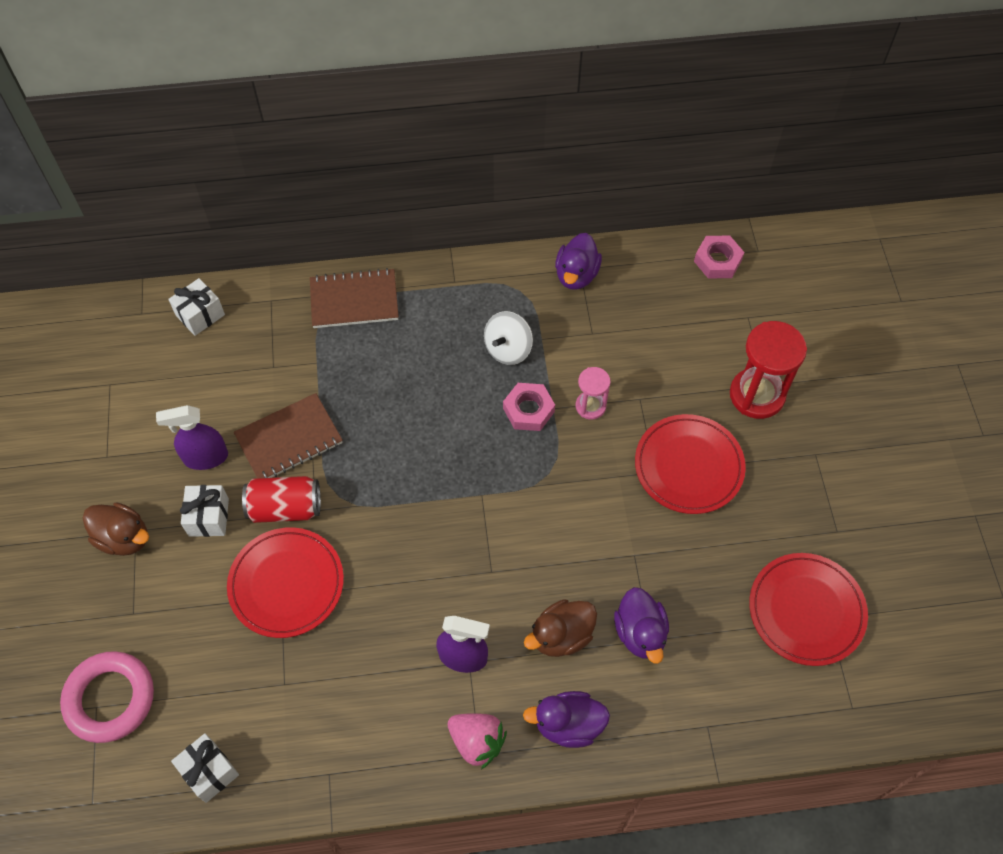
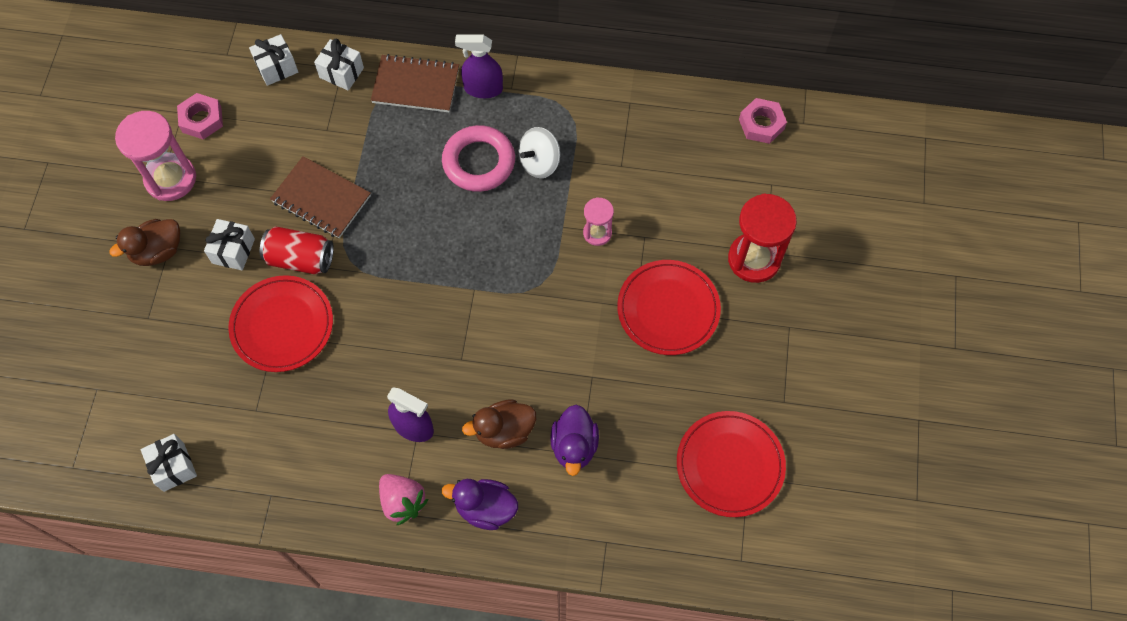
camera: 15 degrees right, 5 degrees up
pink ring [60,651,154,743] -> pink ring moved to [442,125,515,192]
brown duck [83,502,149,556] -> brown duck turned 105 degrees clockwise [109,219,180,266]
purple spray bottle [156,405,228,470] -> purple spray bottle moved to [455,34,503,98]
brown notebook [234,393,343,478] -> brown notebook turned 45 degrees clockwise [270,156,371,238]
pink nut [503,383,555,431] -> pink nut moved to [177,93,223,140]
purple duck [555,233,602,290] -> none
none -> pink hourglass [115,111,196,201]
none -> white gift [314,39,364,91]

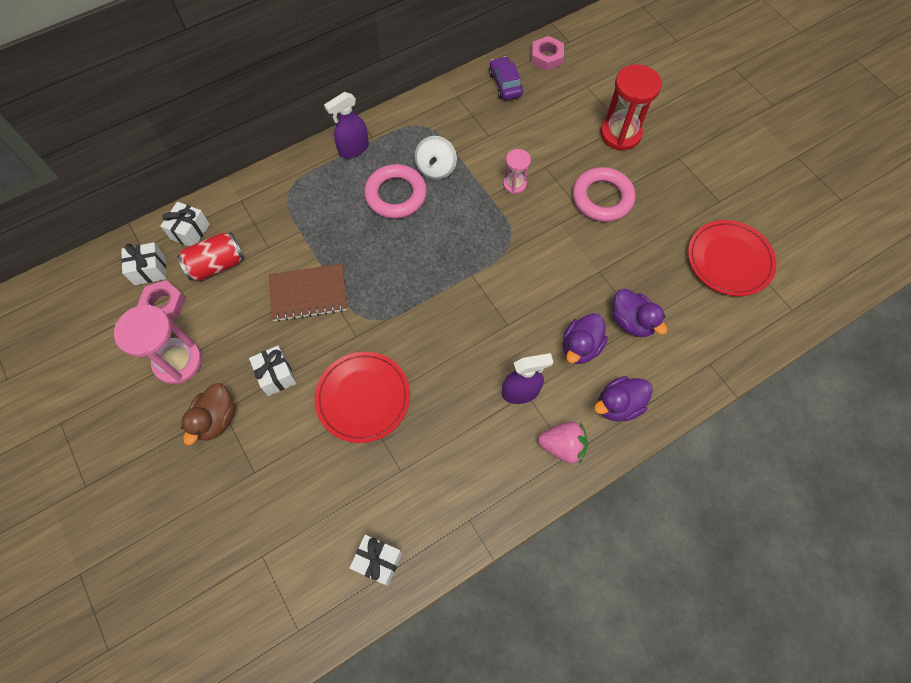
camera: 40 degrees left, 0 degrees up
red can [260,226,334,274] -> red can moved to [177,232,244,282]
white gift [314,39,364,91] -> white gift moved to [121,242,166,285]
brown notebook [371,54,459,112] -> none
brown duck [462,399,536,449] -> purple duck [563,313,608,364]
red plate [617,260,721,355] -> pink ring [573,167,635,222]
none -> purple car [489,56,523,100]

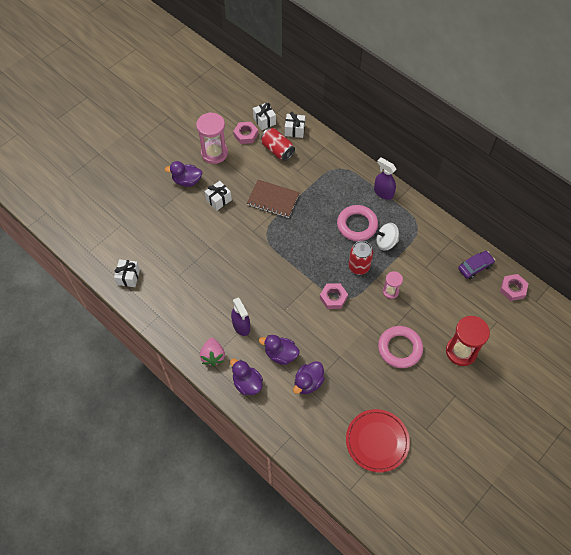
camera: 75 degrees right, 5 degrees down
brown duck [181,383,236,445] -> purple duck [165,161,202,187]
brown notebook [269,264,348,322] -> brown notebook turned 45 degrees counterclockwise [247,180,300,218]
red plate [314,352,410,443] -> none
none -> pink nut [320,283,348,309]
none -> red can [349,241,373,275]

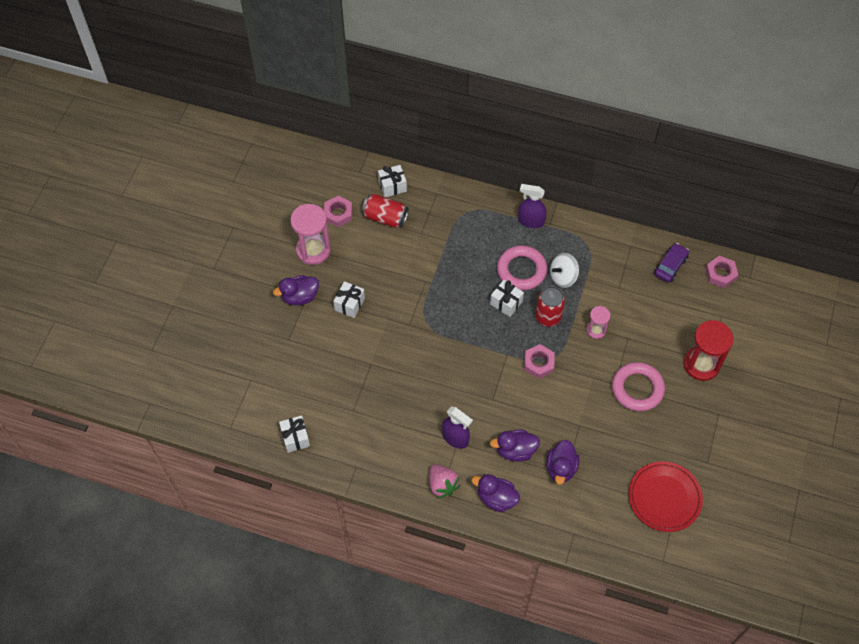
camera: 25 degrees left, 0 degrees up
brown notebook [247,180,300,218] -> none
white gift [253,102,276,130] -> white gift moved to [490,280,524,317]

